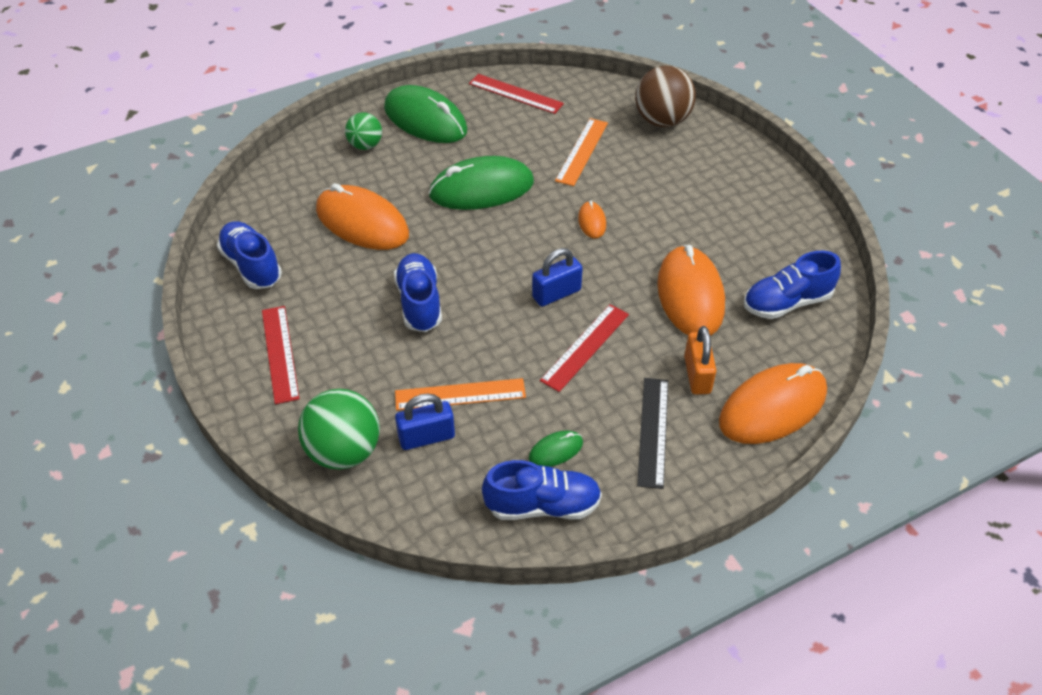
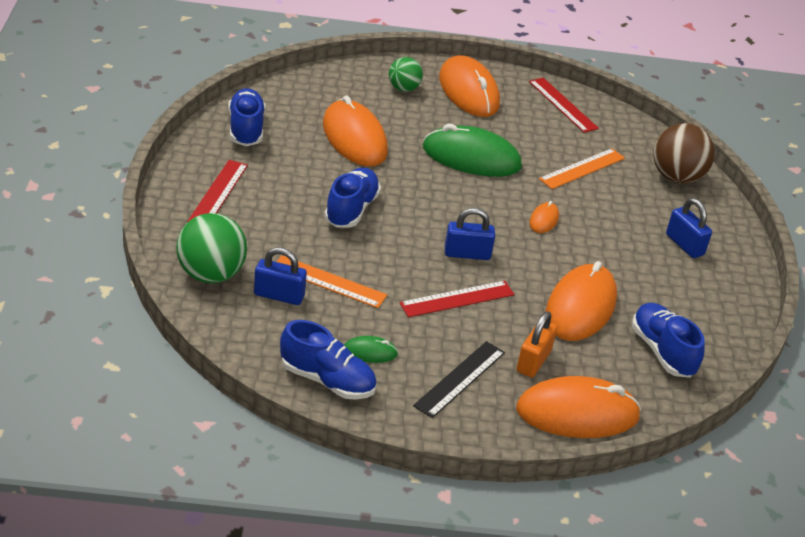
camera: 25 degrees right, 10 degrees down
green mouse [384,85,467,143] -> orange mouse [439,55,500,117]
blue shoe [744,251,841,319] -> blue shoe turned 60 degrees clockwise [632,303,705,378]
none -> blue padlock [666,198,712,258]

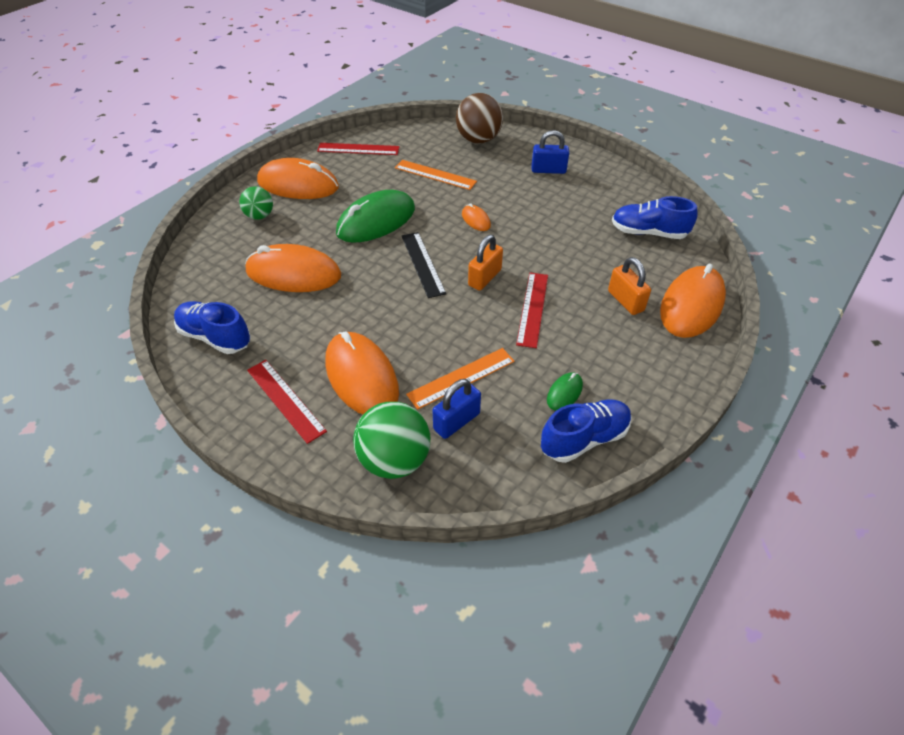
camera: 50 degrees left, 10 degrees up
blue shoe [324,168,381,228] -> none
black ruler [413,341,505,418] -> black ruler moved to [402,232,446,298]
blue padlock [445,208,495,260] -> orange padlock [468,235,503,291]
orange ruler [539,148,625,189] -> orange ruler turned 60 degrees counterclockwise [395,160,477,190]
orange mouse [545,261,617,341] -> orange mouse moved to [326,332,399,414]

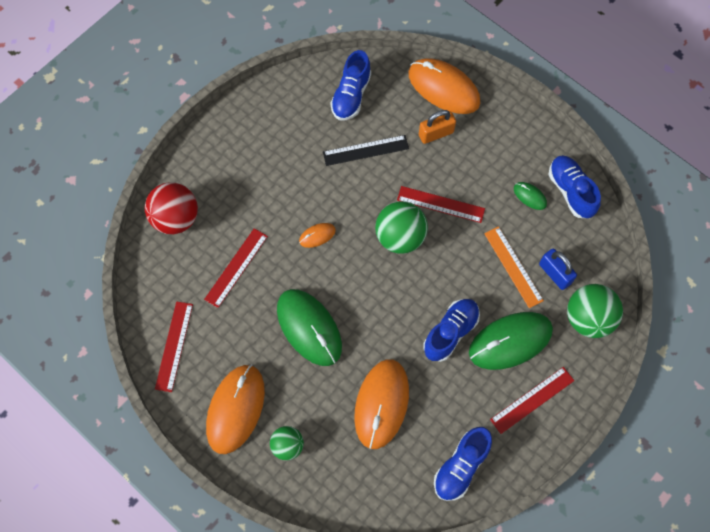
camera: 85 degrees left, 20 degrees up
orange mouse [326,332,399,414] -> green mouse [469,312,553,370]
orange ruler [395,160,477,190] -> red ruler [204,228,268,308]
black ruler [402,232,446,298] -> black ruler moved to [323,135,409,166]
brown ball [456,93,503,144] -> red ball [145,182,198,234]
orange padlock [468,235,503,291] -> green ball [375,201,428,254]
blue padlock [531,130,569,174] -> none
none -> blue shoe [423,299,480,362]

